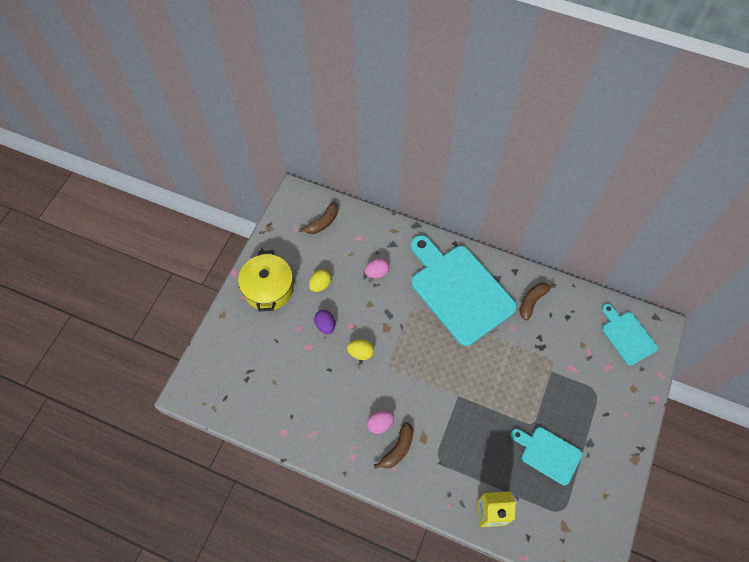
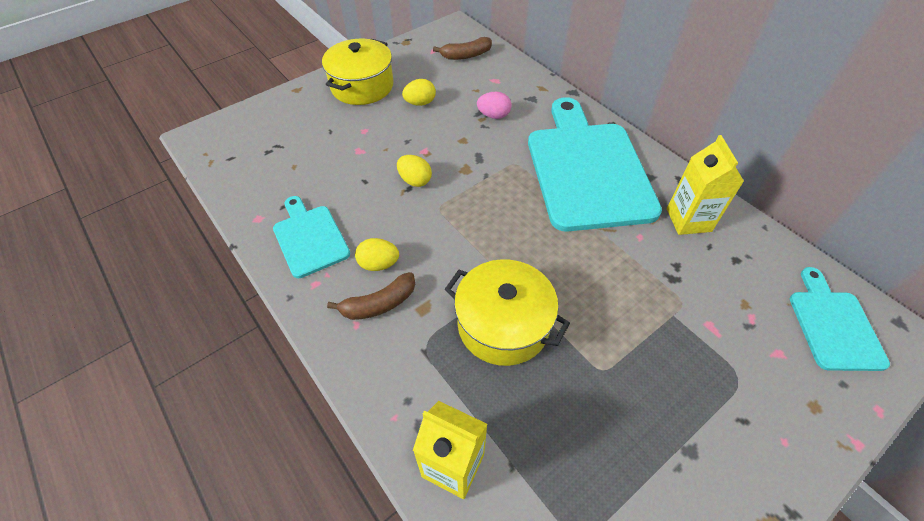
camera: 30 degrees right, 10 degrees down
purple egg [314,310,335,334] -> none
pink egg [367,411,394,434] -> yellow egg [355,238,399,271]
turquoise cutting board [511,427,583,485] -> turquoise cutting board moved to [273,196,350,278]
brown banana [520,283,556,320] -> yellow carton [667,135,744,235]
none -> yellow pot [445,259,570,366]

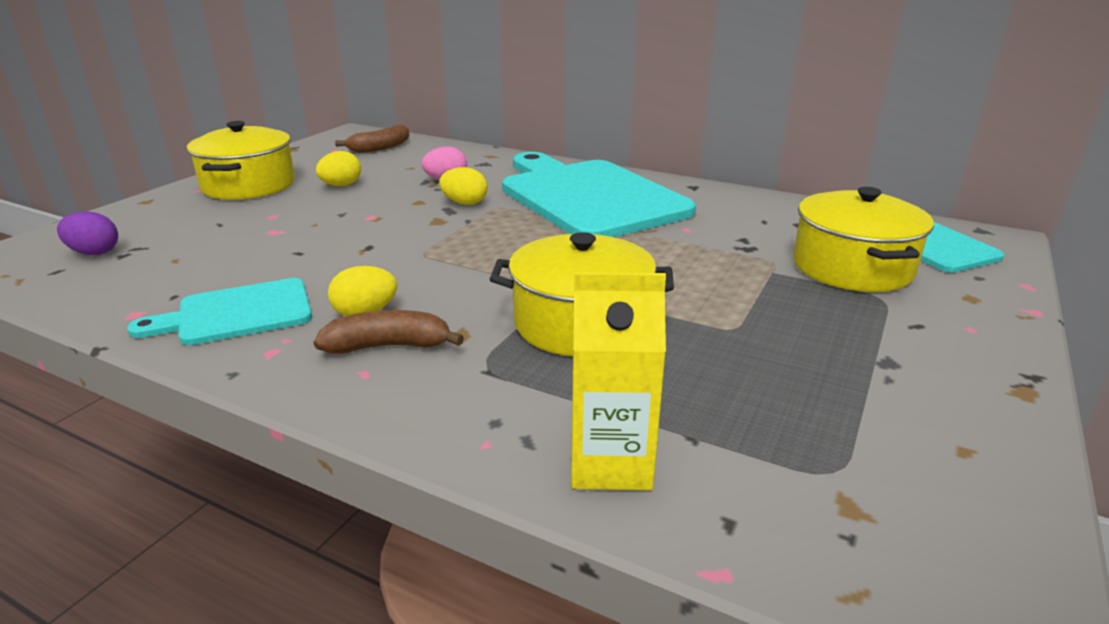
camera: 25 degrees left, 25 degrees down
turquoise cutting board [273,196,350,278] -> turquoise cutting board turned 60 degrees counterclockwise [127,278,312,345]
brown banana [327,272,415,320] -> brown banana turned 135 degrees counterclockwise [314,310,464,354]
yellow egg [397,155,432,187] -> yellow egg moved to [439,167,488,205]
yellow carton [667,135,744,235] -> none
none -> purple egg [57,212,118,255]
none -> yellow pot [793,187,934,292]

